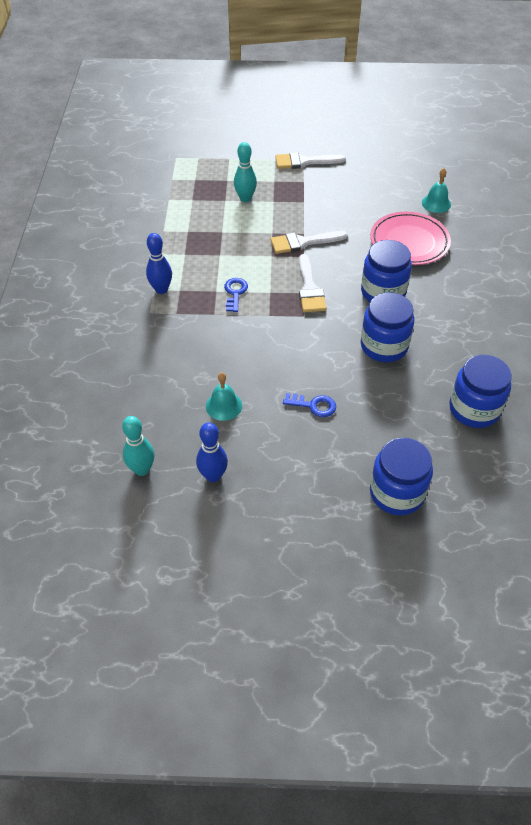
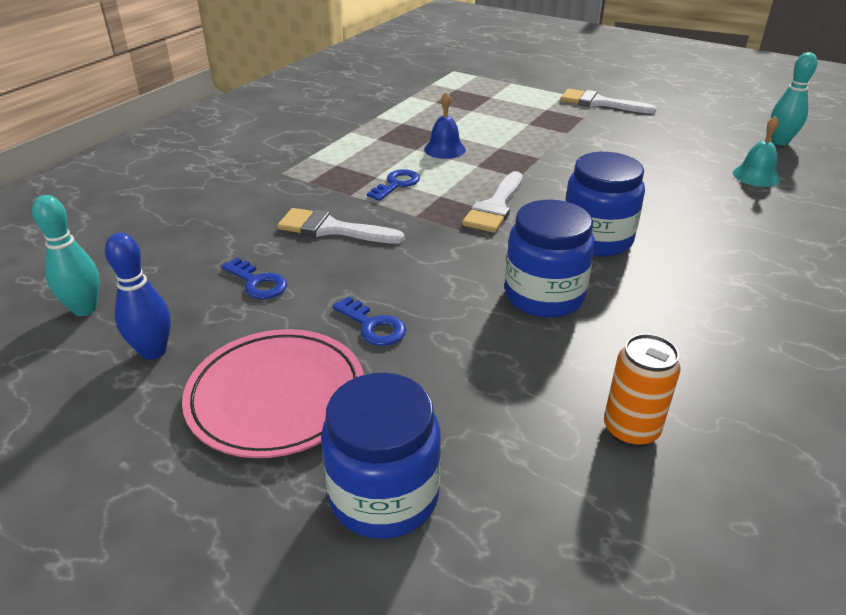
camera: 30 degrees right, 15 degrees down
blue bowling pin [146,233,172,294] -> none
turquoise bell [206,372,242,421] -> blue key [221,258,287,299]
turquoise bowling pin [234,142,257,202] -> turquoise bowling pin moved to [771,52,817,145]
white brush [270,231,348,254] -> white brush moved to [277,208,404,244]
pink plate [370,212,451,265] -> pink plate moved to [182,329,364,458]
blue jar [449,355,512,428] -> orange can [604,334,680,447]
none -> blue bell [424,92,466,159]

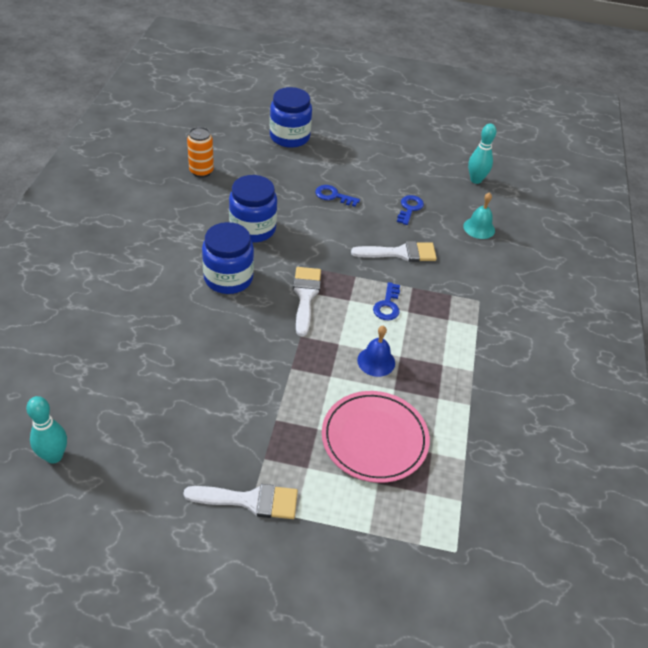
camera: 155 degrees right, 10 degrees up
blue bowling pin [105,233,171,360] -> none
pink plate [182,329,364,458] -> pink plate moved to [322,391,430,483]
blue key [221,258,287,299] -> blue key turned 90 degrees clockwise [397,195,424,225]
turquoise bell [733,116,780,187] -> turquoise bell moved to [463,192,495,239]

